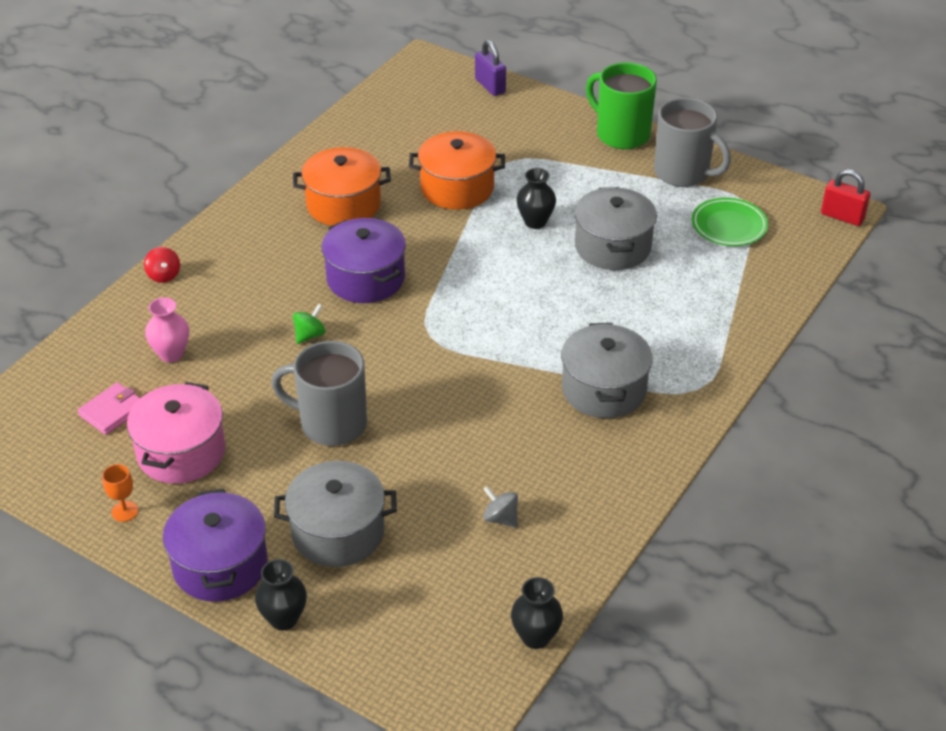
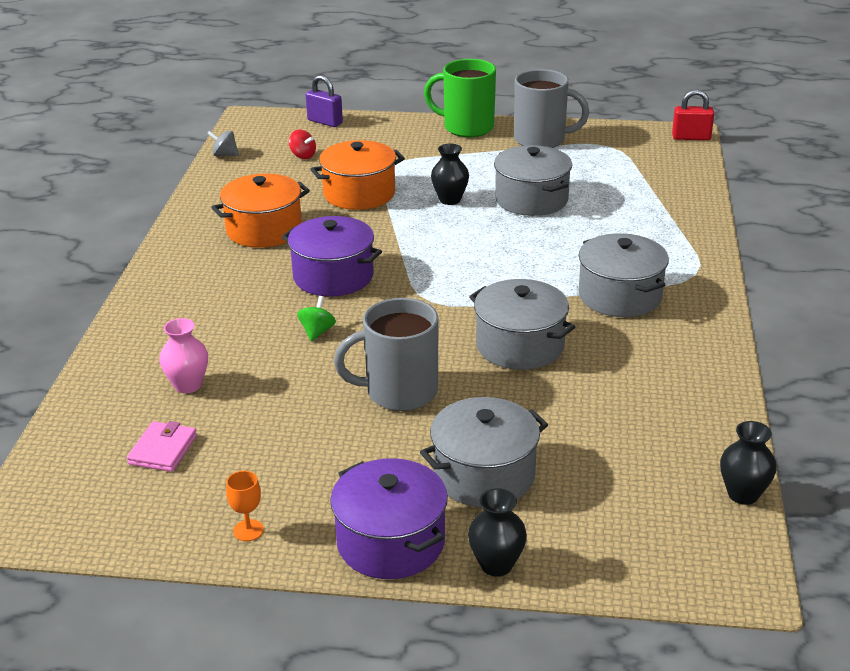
camera: 25 degrees left, 10 degrees down
pink pot [127,382,225,484] -> none
red spinning top [144,247,180,283] -> red spinning top moved to [289,130,316,159]
grey spinning top [483,486,518,528] -> grey spinning top moved to [207,131,239,156]
green plate [692,198,768,246] -> none
none -> grey pot [469,279,575,370]

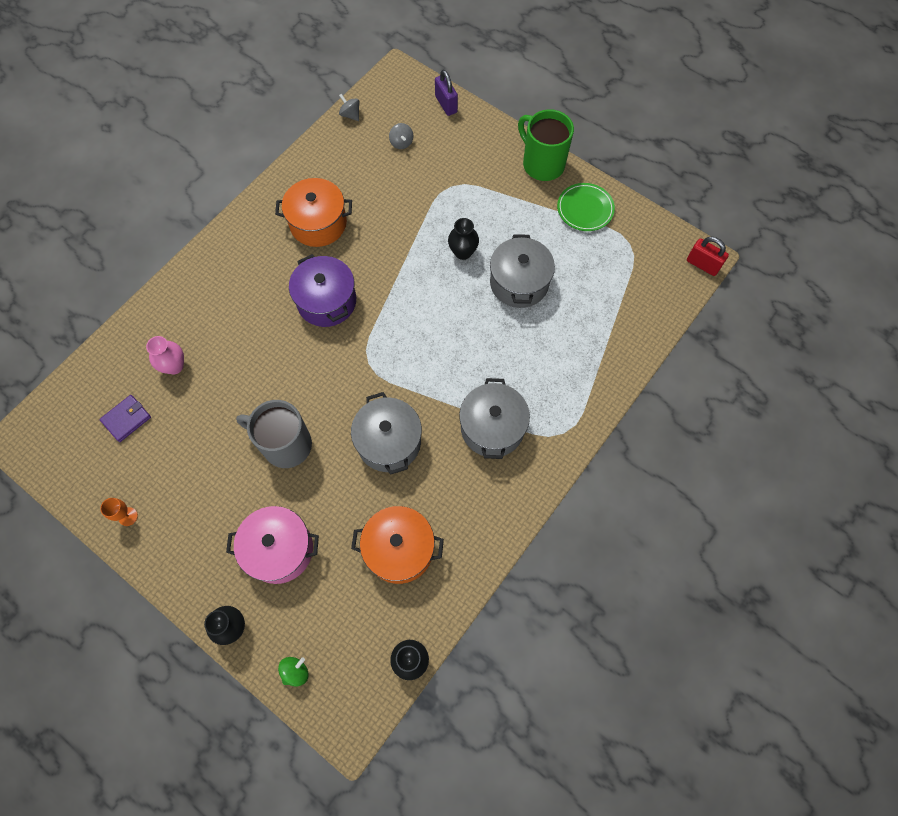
camera: 30 degrees right, 35 degrees up
pink wallet [127,421,197,472] -> purple wallet [99,395,151,442]
red spinning top [289,130,316,159] -> grey spinning top [389,123,413,149]
green spinning top [297,296,336,341] -> green spinning top moved to [278,657,308,686]
orange pot [310,140,405,210] -> orange pot moved to [351,506,444,584]
purple pot [330,458,448,579] -> none
grey pot [420,397,548,507] -> pink pot [226,506,319,584]
grey mug [514,69,589,148] -> green plate [557,183,615,231]

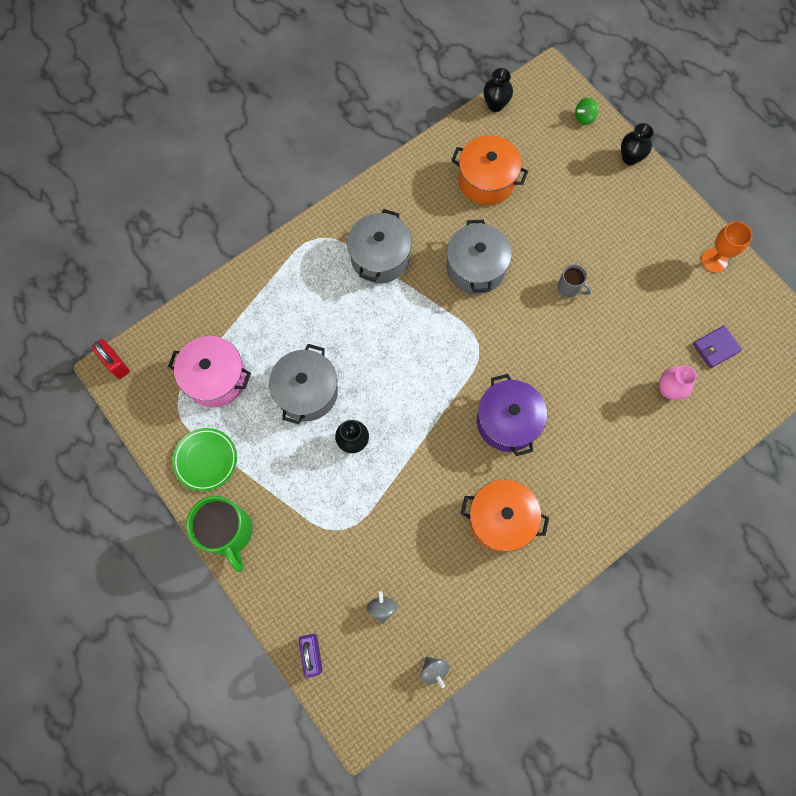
camera: 165 degrees left, 5 degrees up
orange goblet [100,498,138,526] -> orange goblet [701,221,752,273], size x1.55
pink pot [226,506,319,584] -> pink pot moved to [168,336,251,407]
grey mug [236,400,312,468] -> grey mug [558,264,591,297], size x0.50

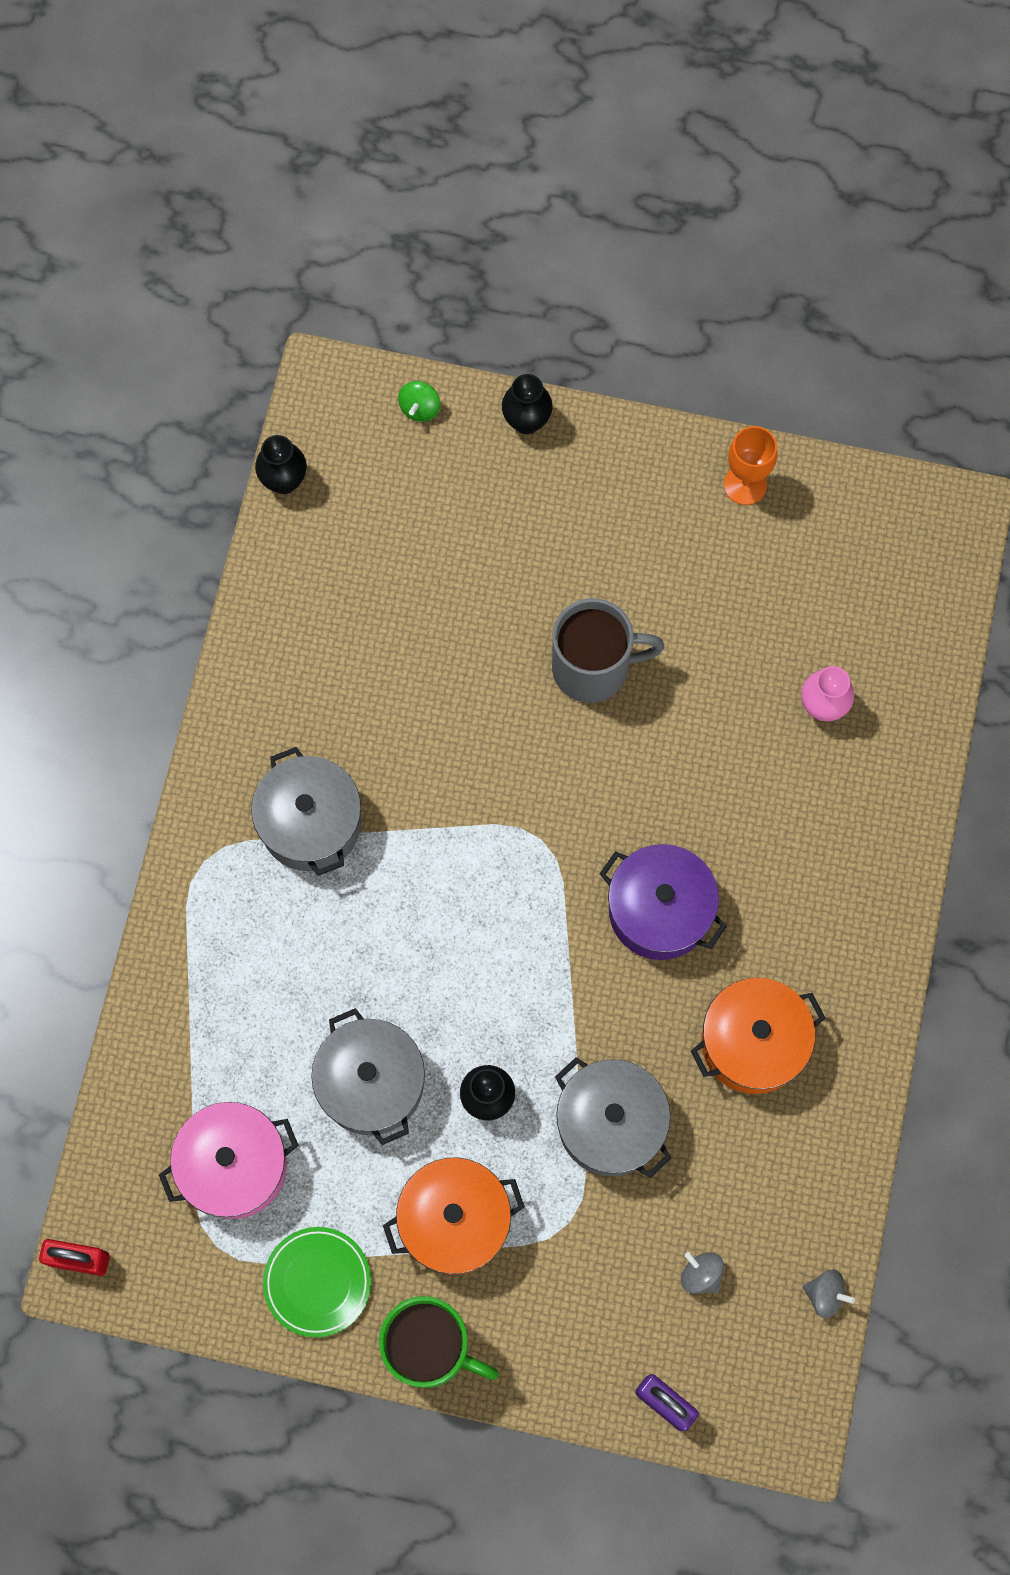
camera: 40 degrees left, 0 degrees up
grey pot [447,220,512,294] -> grey pot moved to [555,1057,671,1178]
orange pot [451,135,528,205] -> orange pot moved to [383,1158,525,1275]
grey mug [558,264,591,297] -> grey mug [552,598,665,703], size x1.99
purple wallet [693,325,742,368] -> none

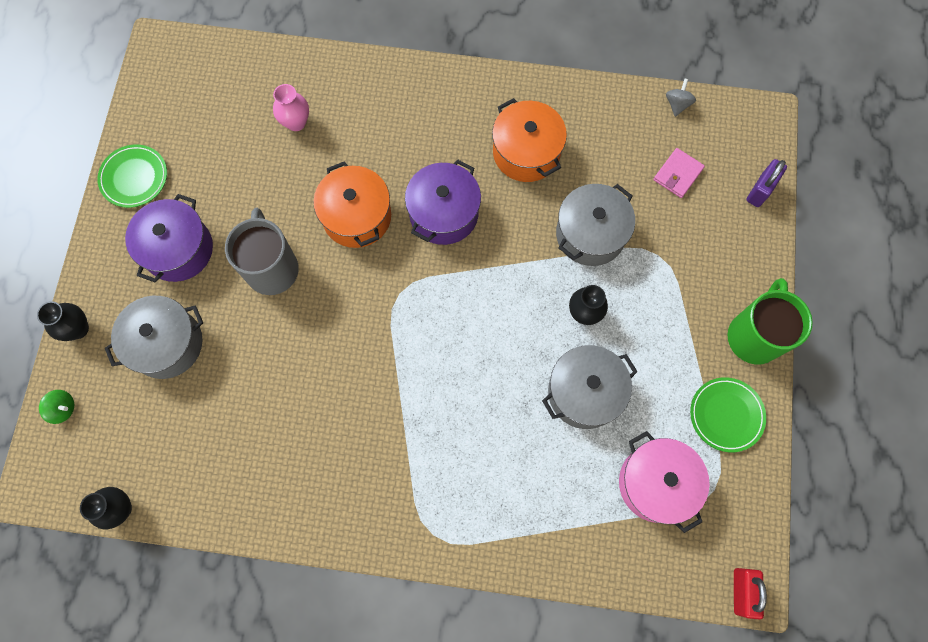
camera: 95 degrees left, 0 degrees up
grey pot [251,747,361,876] -> grey pot moved to [105,296,203,379]
orange pot [383,1158,525,1275] -> orange pot moved to [313,161,391,248]
grey spinning top [681,1252,724,1294] -> pink wallet [653,148,705,198]
orange goblet [724,426,777,505] -> green plate [97,145,167,208]
none -> purple pot [125,194,213,282]

